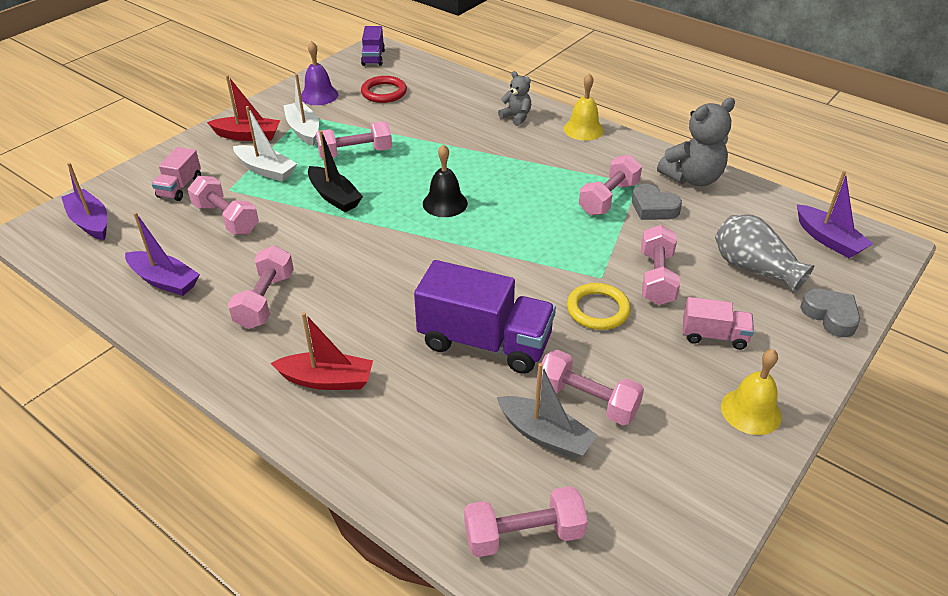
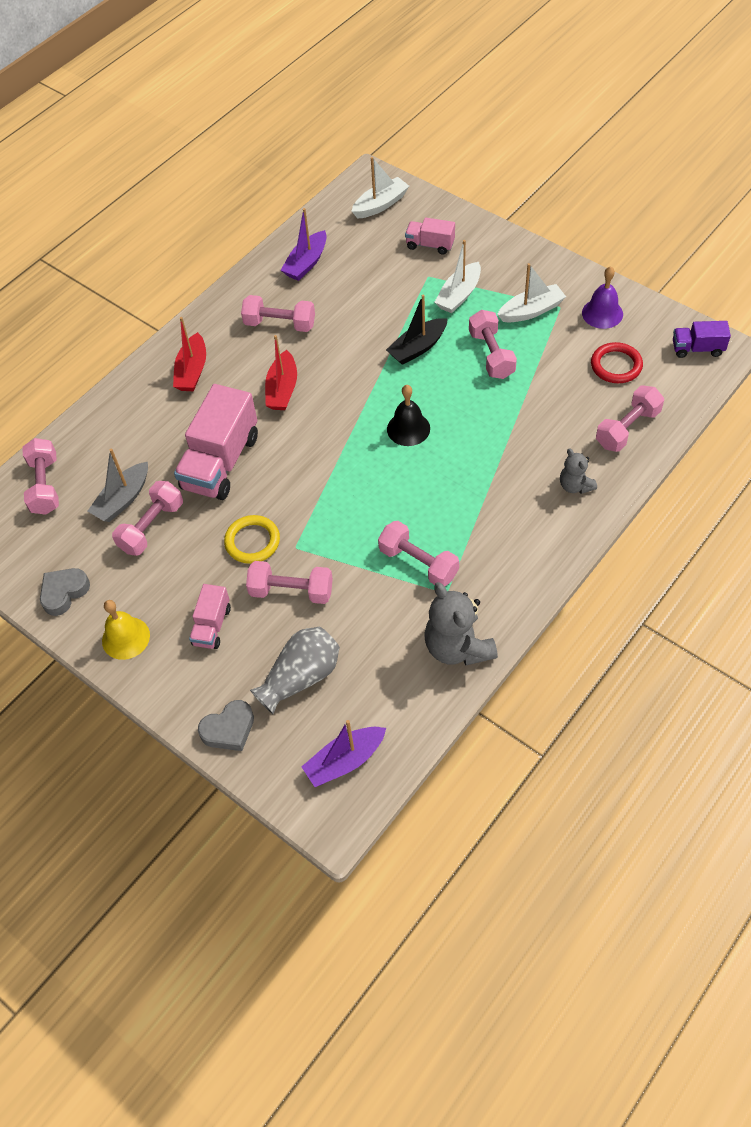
camera: 95 degrees right, 15 degrees up
purple boat [61,162,107,240] -> white boat [351,157,409,218]
pink dumbbell [188,176,259,234] -> pink dumbbell moved to [596,386,664,452]
red boat [207,75,280,141] -> red boat moved to [265,335,297,410]
purple truck [414,260,556,374] -> pink truck [174,384,258,500]
grey teddy bear [498,71,531,126] -> grey teddy bear turned 105 degrees clockwise [560,448,597,494]
yellow bell [563,73,604,141] -> none
grey heart [632,184,682,220] -> grey heart moved to [40,568,90,616]

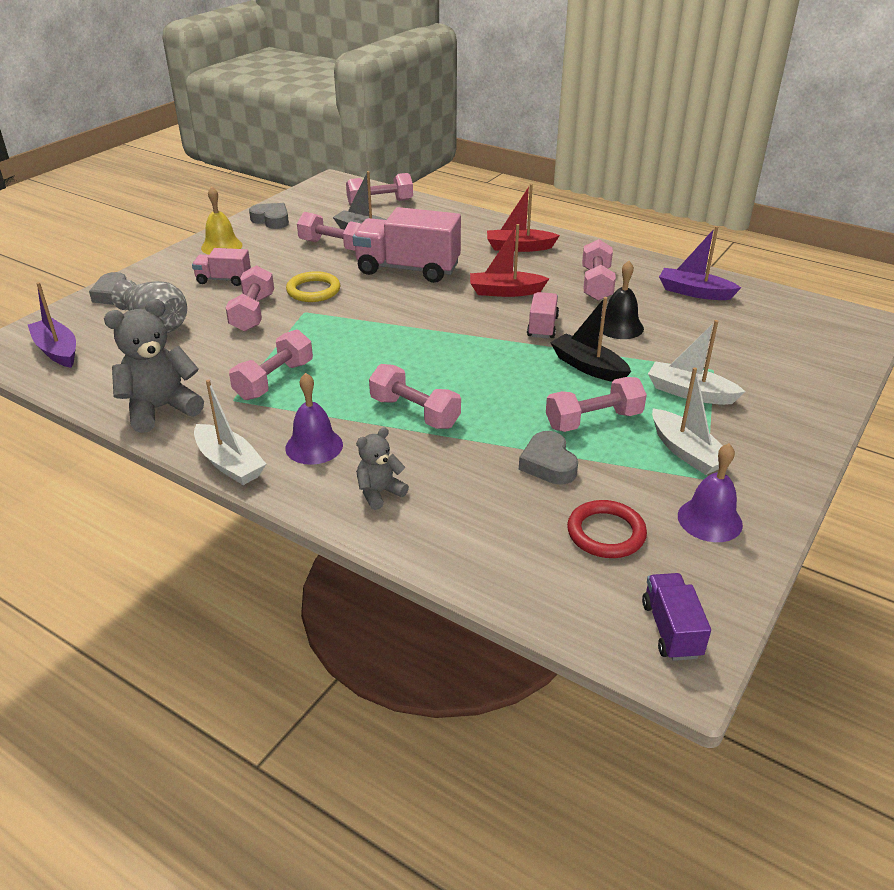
camera: 80 degrees right, 20 degrees down
white boat [351,157,409,218] -> white boat moved to [194,379,266,485]
black bell [387,385,430,446] -> black bell moved to [599,261,644,339]
pink truck [405,217,455,255] -> pink truck moved to [527,292,559,338]
pink dumbbell [596,386,664,452] -> pink dumbbell moved to [369,364,461,429]
none -> purple bell [285,373,343,465]
none -> grey heart [519,431,578,485]

